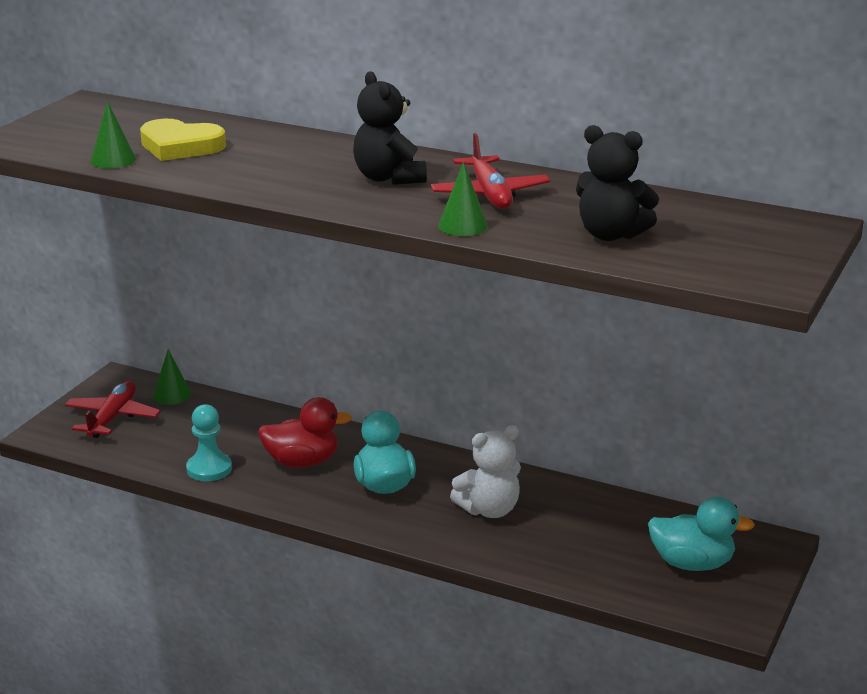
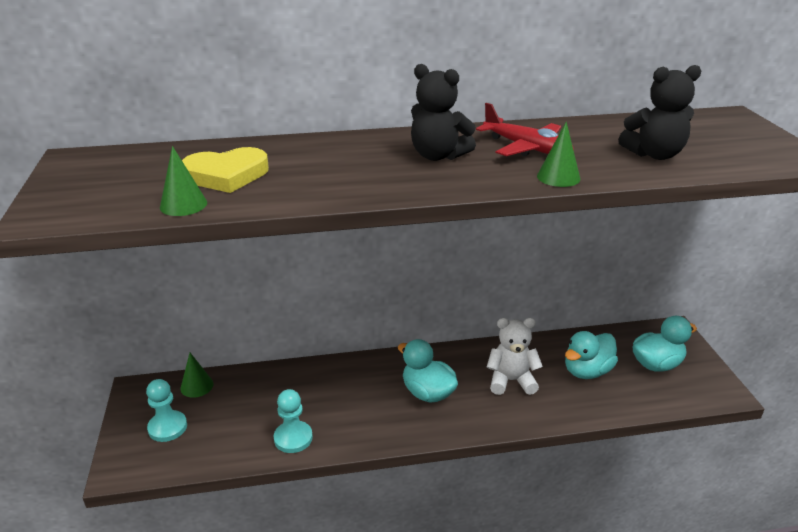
camera: 35 degrees left, 5 degrees up
red plane [65,381,161,438] -> turquoise pawn [146,379,187,442]
red duck [258,397,352,468] -> none
white teddy bear [450,425,521,518] -> white teddy bear turned 120 degrees counterclockwise [487,318,543,395]
none -> turquoise duck [565,331,618,379]

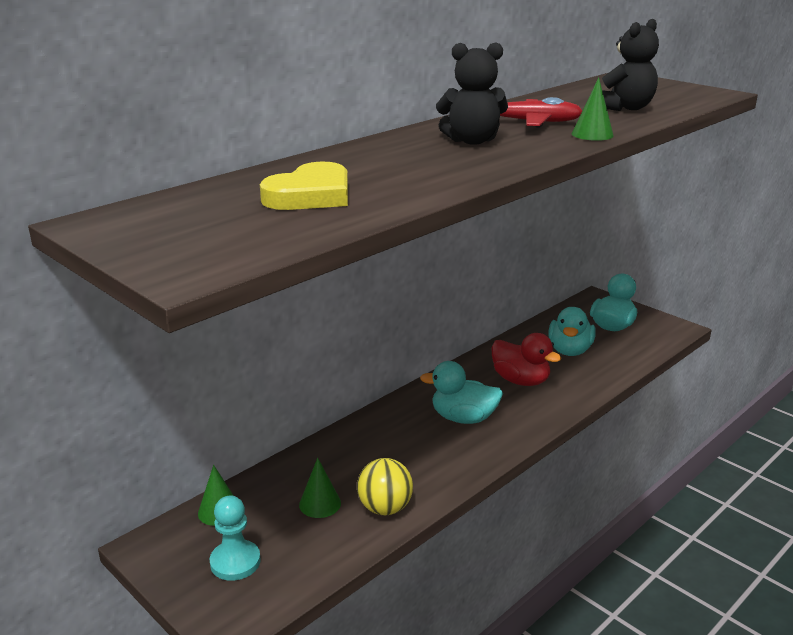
camera: 35 degrees left, 5 degrees down
green cone [160,146,207,216] -> green cone moved to [299,458,341,518]
turquoise pawn [274,389,313,453] -> yellow ball [357,458,413,515]
white teddy bear [487,318,543,395] -> red duck [491,333,561,386]

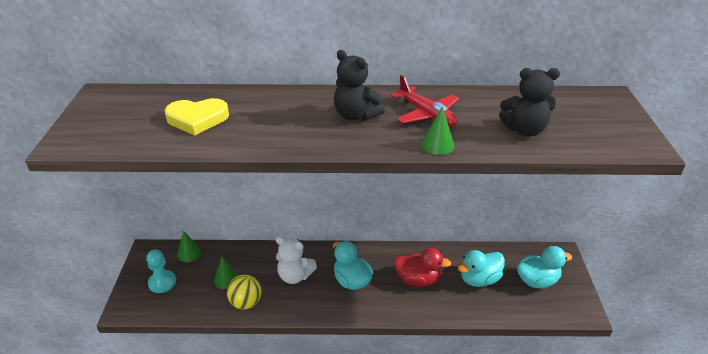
camera: 45 degrees right, 10 degrees up
red duck [491,333,561,386] -> red duck turned 75 degrees counterclockwise [394,248,451,286]
none -> white teddy bear [276,236,317,284]

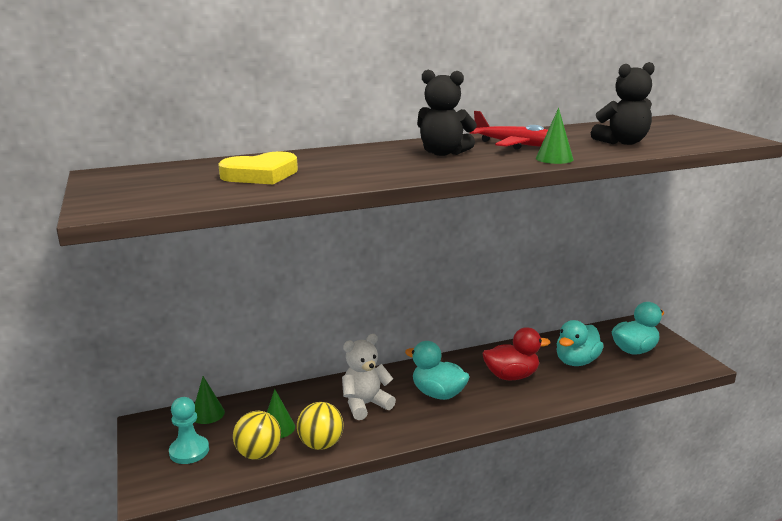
camera: 20 degrees left, 15 degrees down
white teddy bear [276,236,317,284] -> white teddy bear turned 150 degrees clockwise [342,334,396,420]
none -> yellow ball [233,411,281,460]

